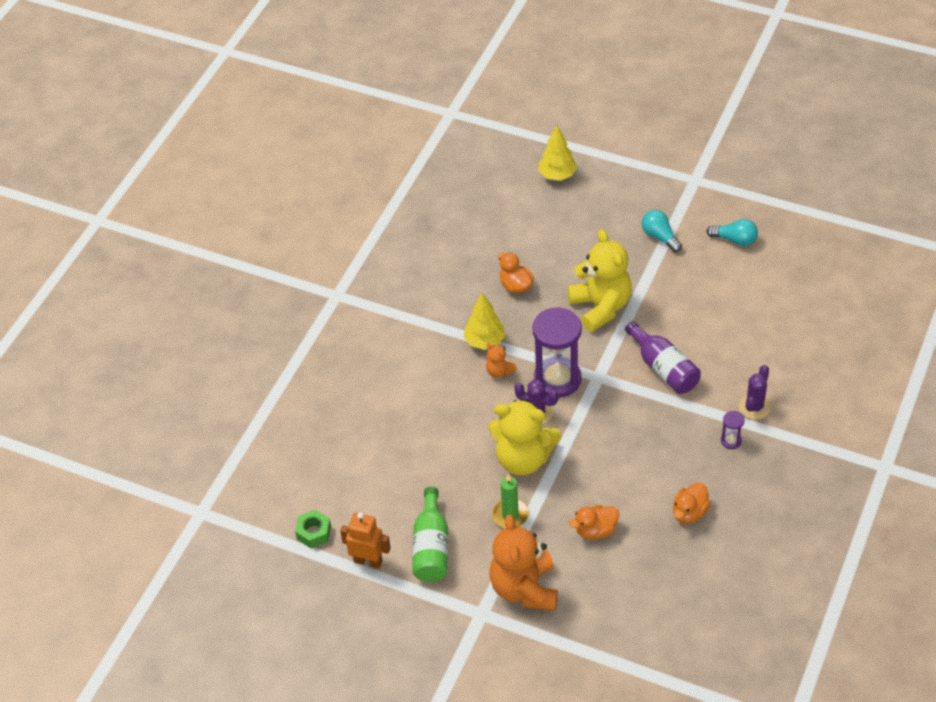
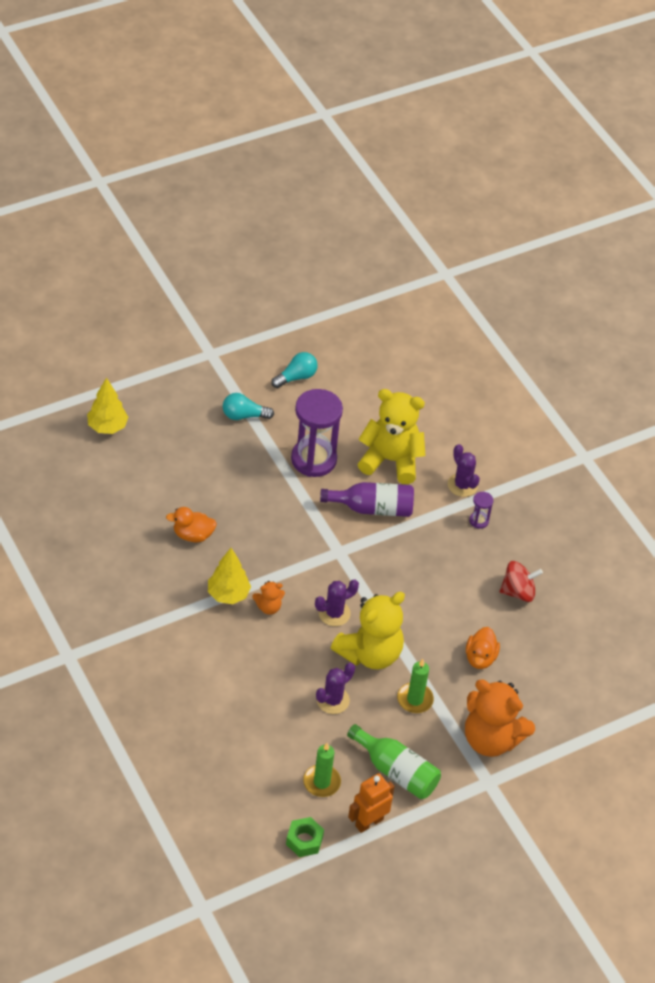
camera: 60 degrees left, 0 degrees up
purple hourglass [532,307,582,398] -> purple hourglass moved to [291,389,343,477]
yellow teddy bear [567,229,632,332] -> yellow teddy bear moved to [358,389,426,484]
orange duck [673,482,710,524] -> red spinning top [500,561,543,602]
none -> green candle [303,743,341,797]
none -> purple cactus [316,663,355,714]

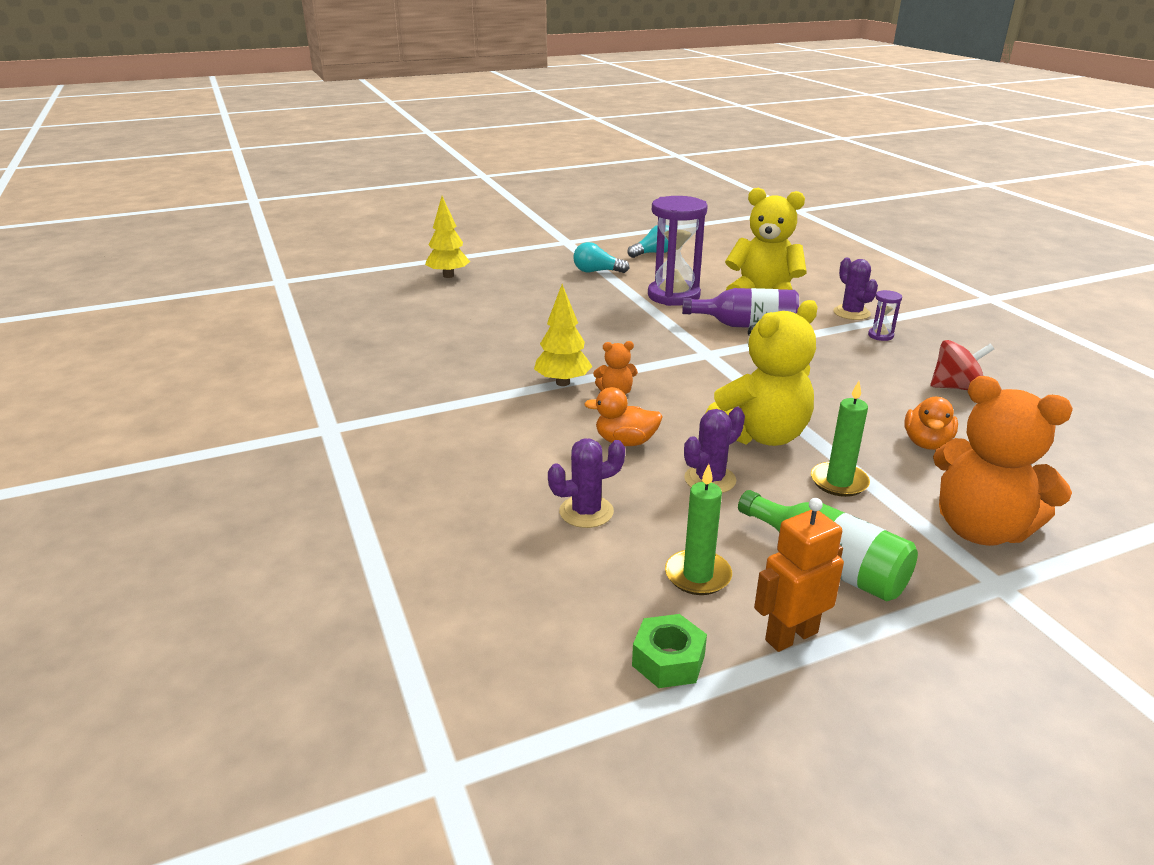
camera: 10 degrees right, 20 degrees down
orange duck [166,507,217,542] -> orange duck moved to [584,387,663,446]
purple cactus [315,579,359,626] -> purple cactus moved to [548,439,625,528]

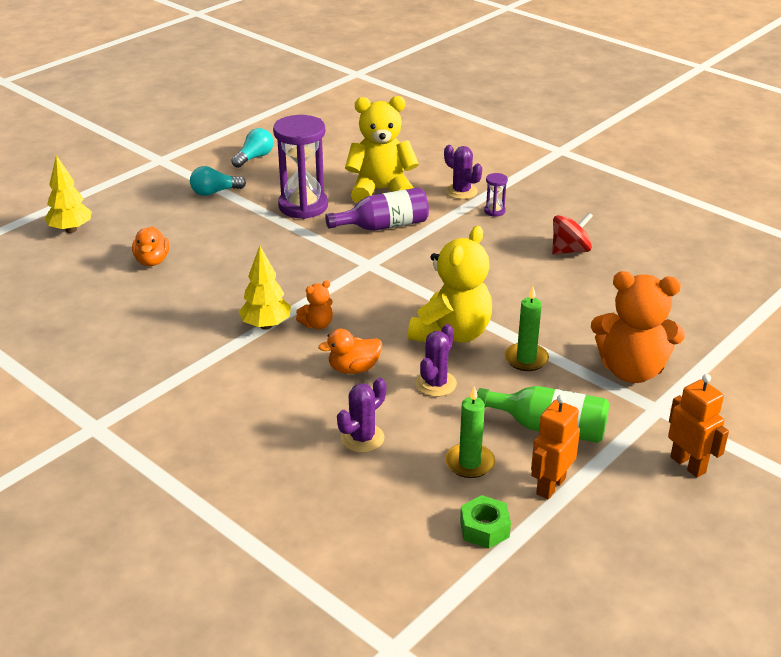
camera: 25 degrees left, 5 degrees up
orange duck [904,397,958,450] -> orange duck moved to [132,226,169,266]
none -> orange robot [668,374,729,478]

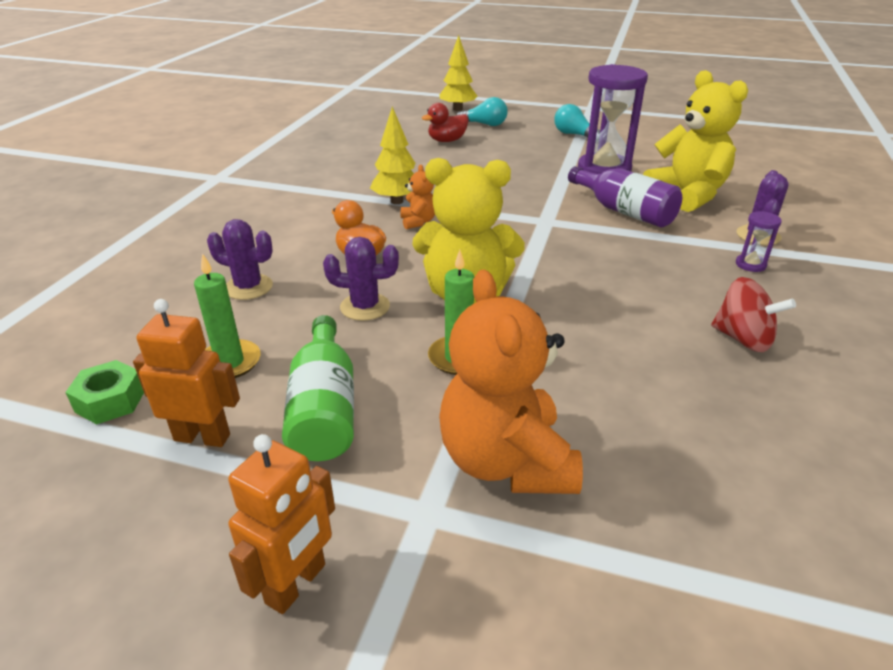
camera: 65 degrees right, 0 degrees up
orange duck [132,226,169,266] -> red duck [422,103,469,142]
turquoise light bulb [231,128,274,168] -> turquoise light bulb moved to [457,97,508,126]
orange teddy bear [296,280,333,329] -> orange teddy bear turned 135 degrees counterclockwise [401,165,435,229]

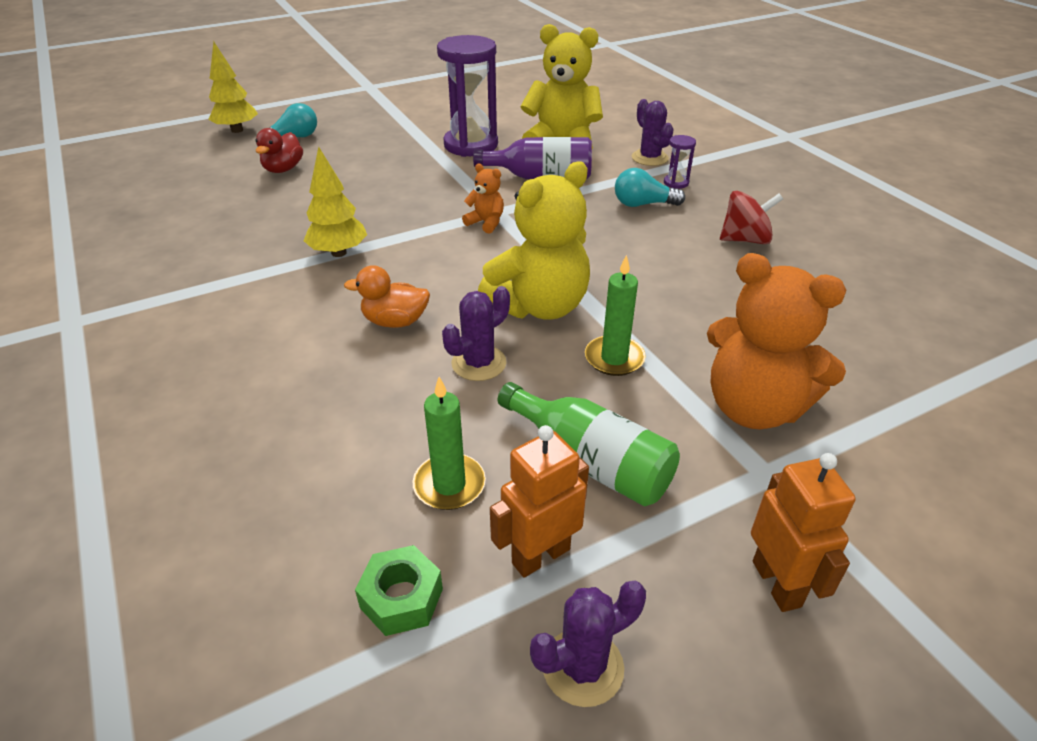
camera: 45 degrees left, 5 degrees up
purple cactus [207,219,273,300] -> purple cactus moved to [530,581,646,707]
orange teddy bear [401,165,435,229] -> orange teddy bear moved to [462,163,504,234]
turquoise light bulb [554,104,600,138] -> turquoise light bulb moved to [615,168,685,207]

